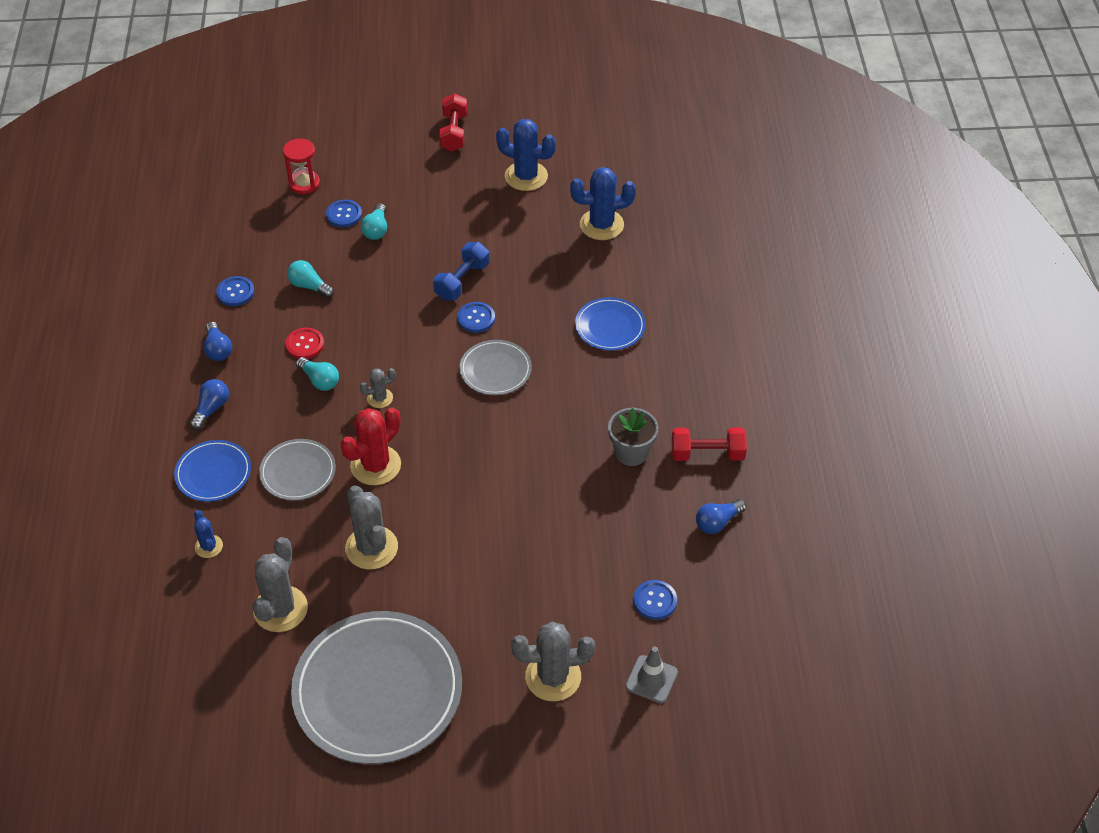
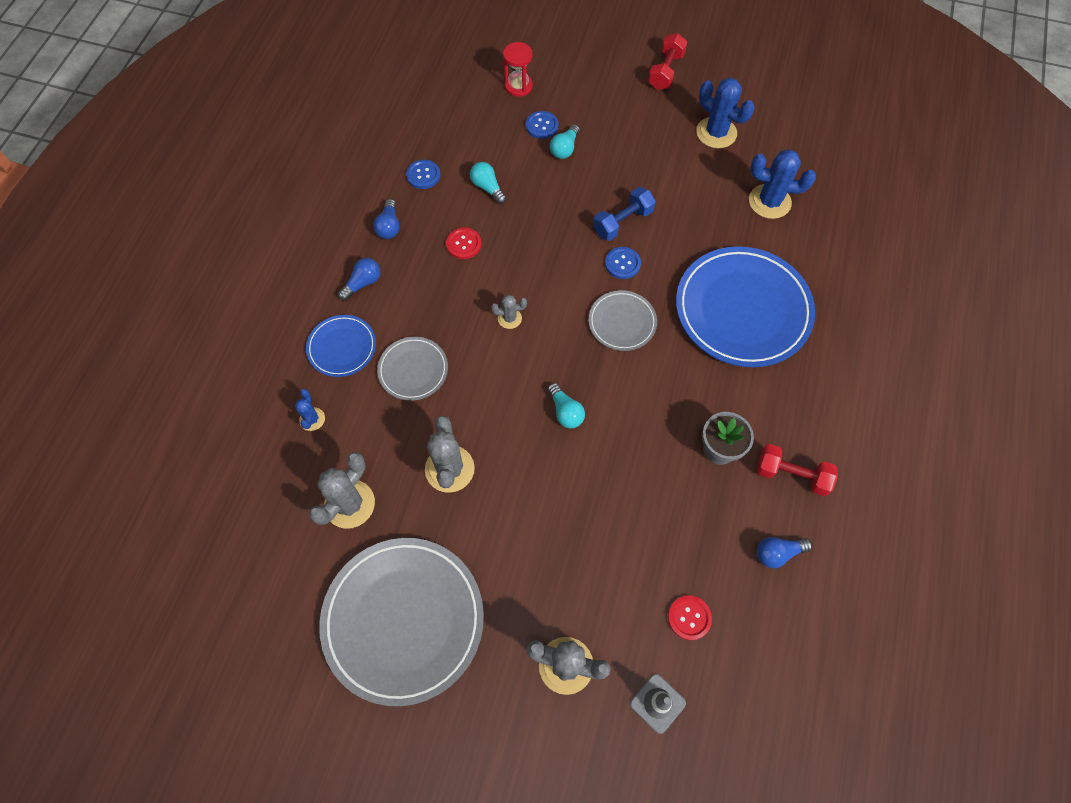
camera: 20 degrees right, 15 degrees up
turquoise light bulb [296,357,339,391] -> turquoise light bulb moved to [548,383,585,428]
red cactus [340,407,401,485] -> none
blue plate [575,297,645,350] -> blue plate [676,246,815,367], size x2.02
blue button [633,580,677,620] -> red button [668,595,712,640]

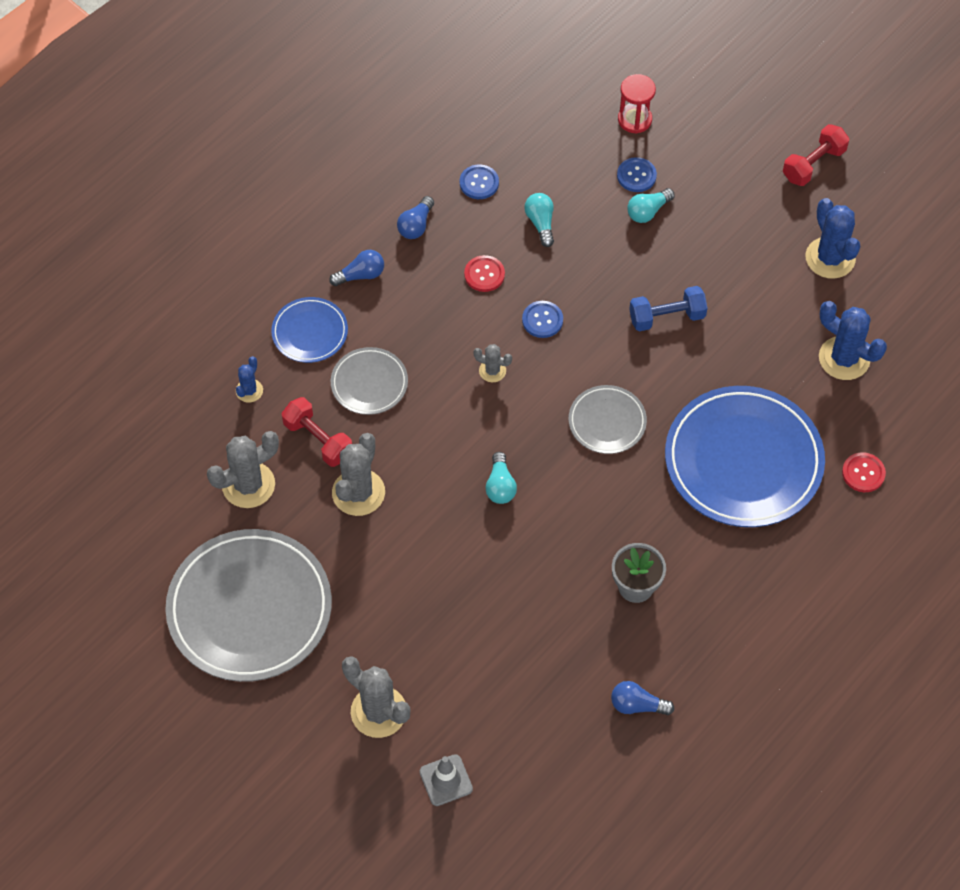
camera: 25 degrees right, 5 degrees down
blue button [605,247,641,279] -> blue button moved to [522,301,563,338]
red button [668,595,712,640] -> red button moved to [842,452,886,492]
red dumbbell [757,444,838,496] -> red dumbbell moved to [282,397,352,467]

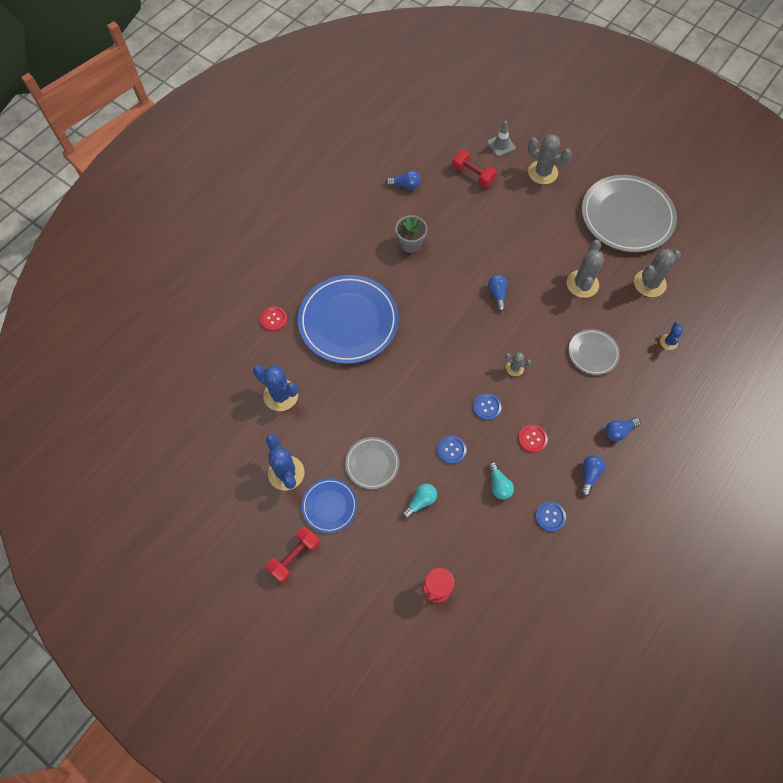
camera: 175 degrees right, 5 degrees up
blue plate [271,297,348,363] -> blue plate moved to [301,478,357,533]
red dumbbell [282,397,352,467] -> red dumbbell moved to [452,150,497,187]
turquoise light bulb [485,452,517,504] -> blue light bulb [488,275,507,311]
grey plate [569,385,647,454] -> grey plate moved to [345,437,400,489]
blue button [617,157,657,192] -> blue button moved to [437,436,467,464]
blue dumbbell [629,286,707,331] -> none

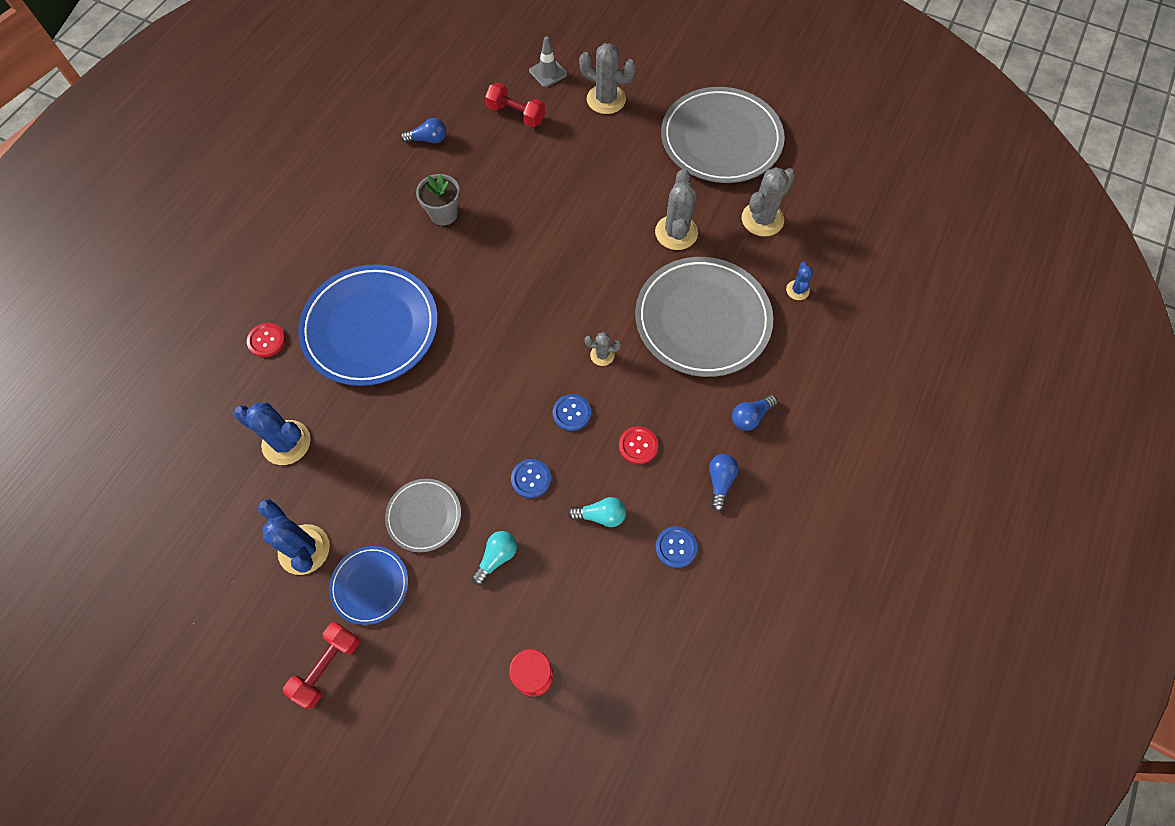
camera: 10 degrees left, 0 degrees up
blue light bulb [488,275,507,311] -> none
turquoise light bulb [488,462,514,500] -> turquoise light bulb turned 60 degrees counterclockwise [568,497,626,527]
grey plate [569,329,620,375] -> grey plate [635,257,773,377], size x2.02

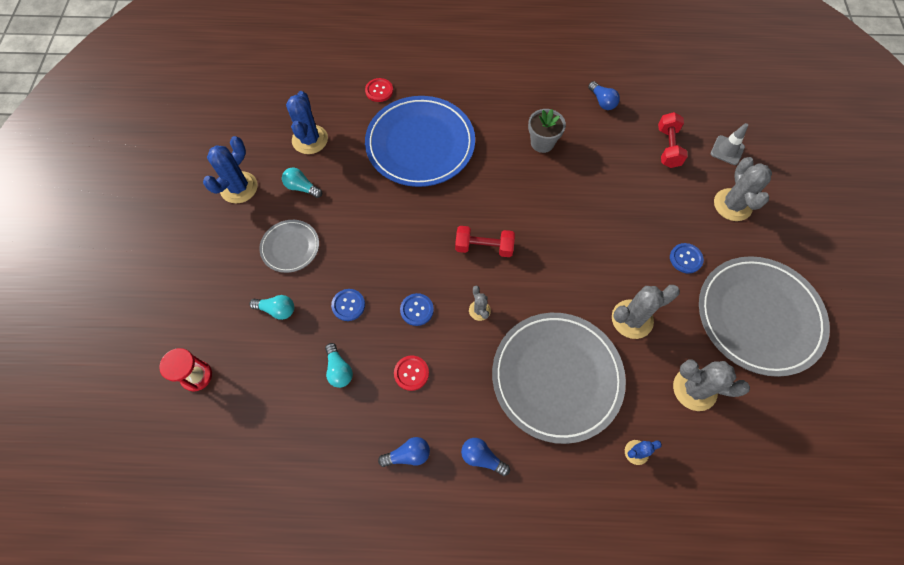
camera: 65 degrees right, 0 degrees up
red dumbbell [283,622,360,709] -> red dumbbell moved to [455,226,515,257]
blue plate [329,546,408,625] -> none
blue button [655,526,697,568] -> blue button moved to [670,243,704,274]
none -> turquoise light bulb [282,168,322,198]

